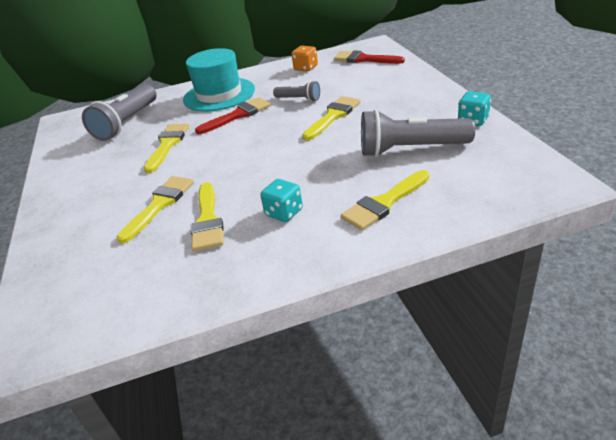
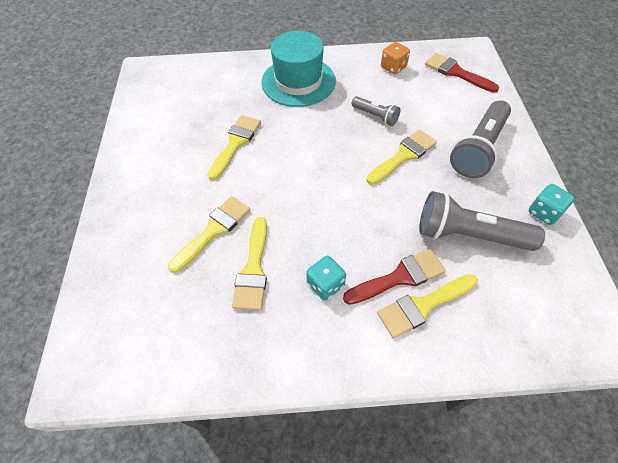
camera: 10 degrees right, 20 degrees up
grey flashlight [82,84,157,141] -> grey flashlight moved to [450,100,511,178]
red brush [195,97,271,134] -> red brush moved to [343,249,446,305]

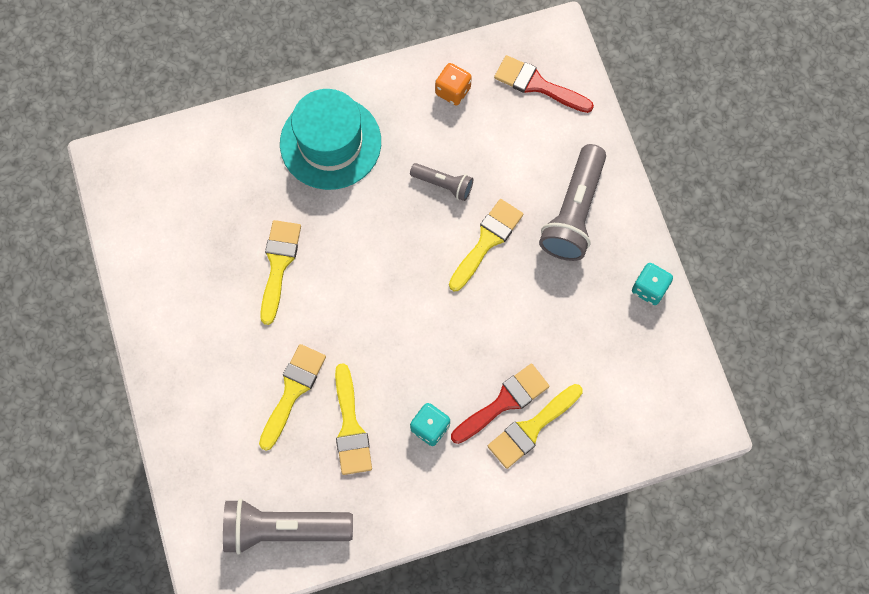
camera: 15 degrees left, 15 degrees up
grey flashlight [419,191,545,251] -> grey flashlight moved to [223,499,353,555]

